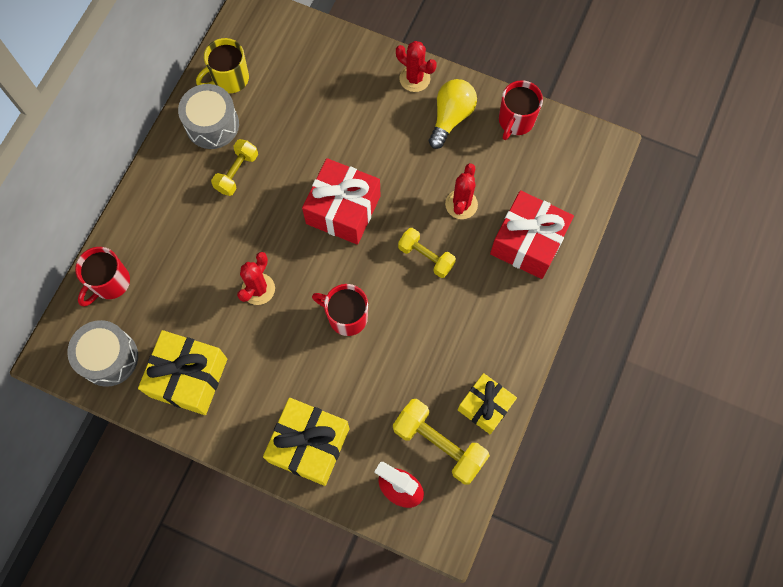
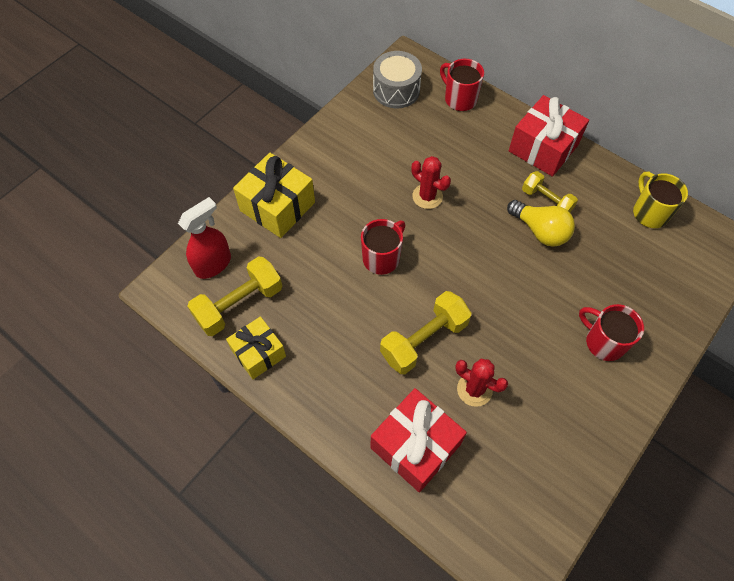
camera: 105 degrees right, 10 degrees down
yellow gift [138,330,227,415] -> none
grey drum [178,84,239,149] -> none
red gift [302,158,380,245] -> red gift moved to [509,95,589,177]
red cactus [396,41,437,92] -> none
yellow dumbbell [398,228,456,278] -> yellow dumbbell [380,291,471,374], size x1.56
yellow light bulb [429,79,477,149] -> yellow light bulb moved to [507,200,575,247]
red mug [499,80,543,140] -> red mug moved to [579,304,644,361]

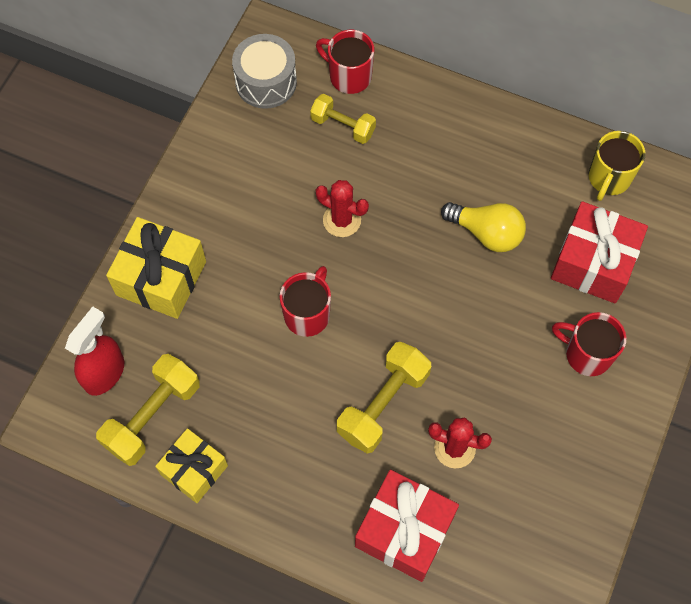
camera: 15 degrees left, 5 degrees up
red gift [509,95,589,177] -> red gift moved to [551,201,648,303]
yellow dumbbell [522,171,578,212] -> yellow dumbbell moved to [310,94,376,144]
yellow mug [633,172,688,228] -> yellow mug turned 120 degrees counterclockwise [588,131,645,201]

